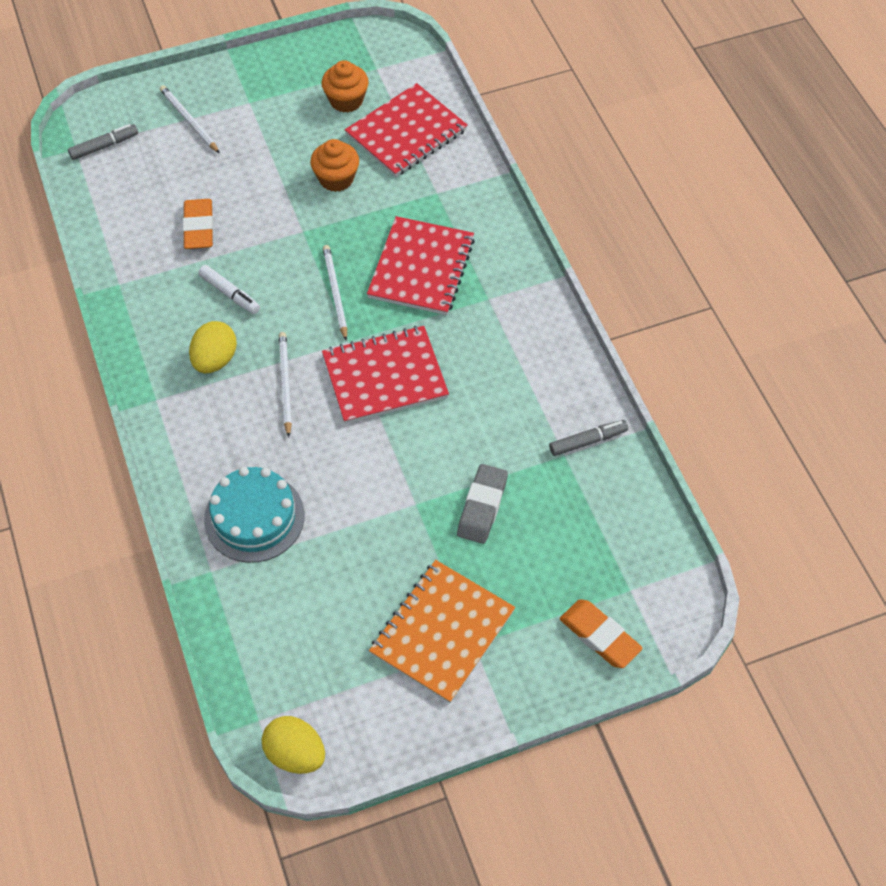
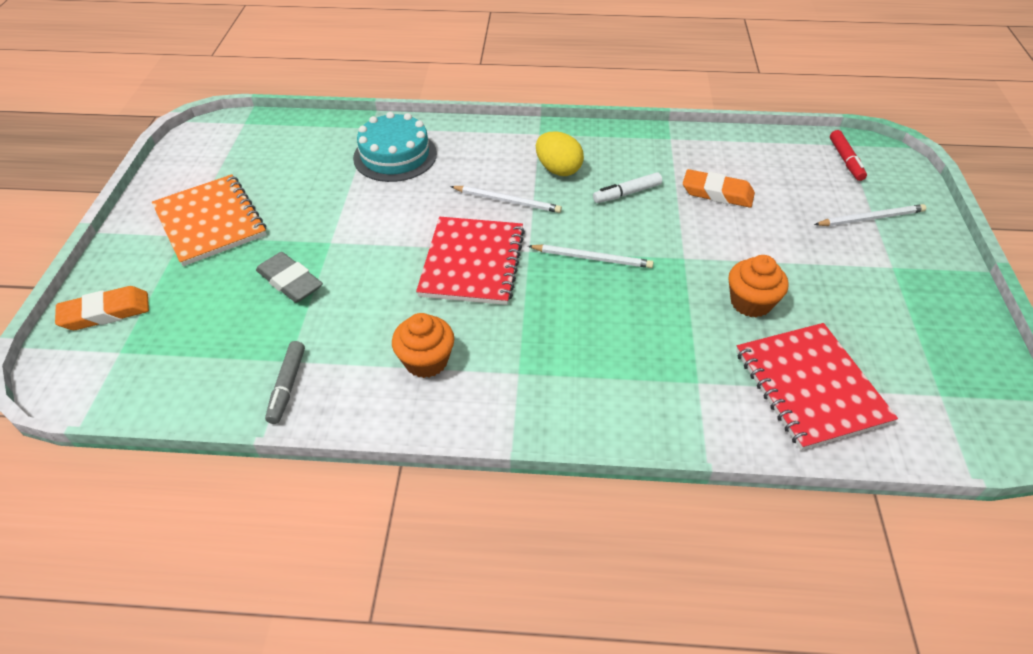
camera: 115 degrees right, 10 degrees down
grey marker [68,124,138,160] -> red marker [830,130,867,181]
yellow egg [262,716,325,774] -> none
orange cupcake [321,60,369,113] -> orange cupcake moved to [392,313,454,378]
red notebook [367,216,475,315] -> none

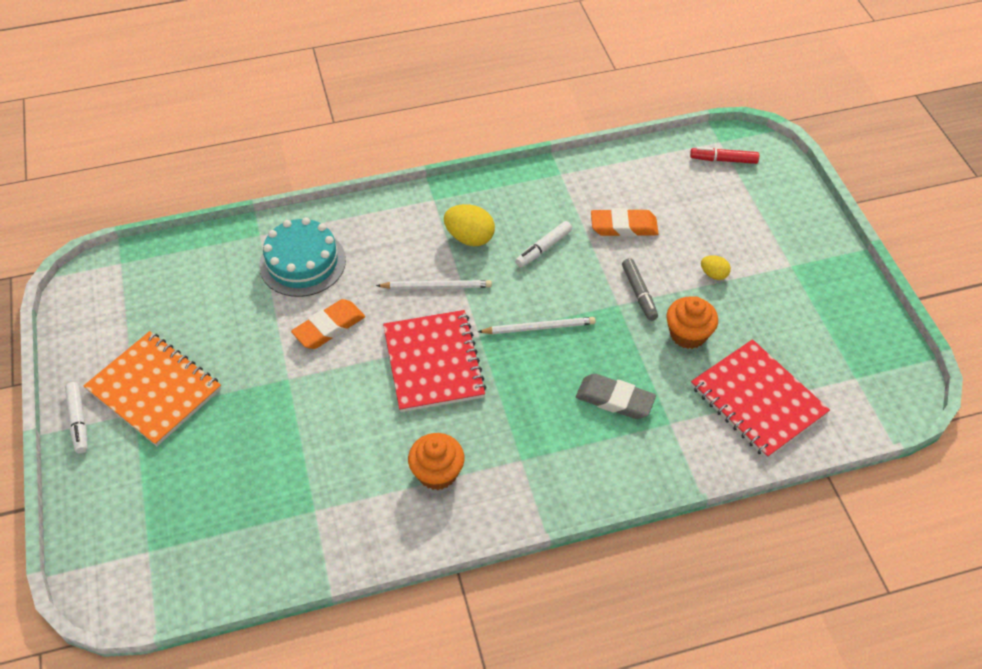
camera: 20 degrees left, 5 degrees up
orange eraser [55,286,149,330] -> orange eraser moved to [291,299,365,349]
grey eraser [256,252,323,303] -> grey eraser moved to [576,374,656,419]
grey marker [265,341,305,424] -> grey marker moved to [622,258,658,321]
white pencil [814,204,926,226] -> none
red marker [830,130,867,181] -> red marker turned 120 degrees clockwise [690,147,759,164]
none -> white marker [65,382,88,454]
none -> yellow egg [701,255,731,280]

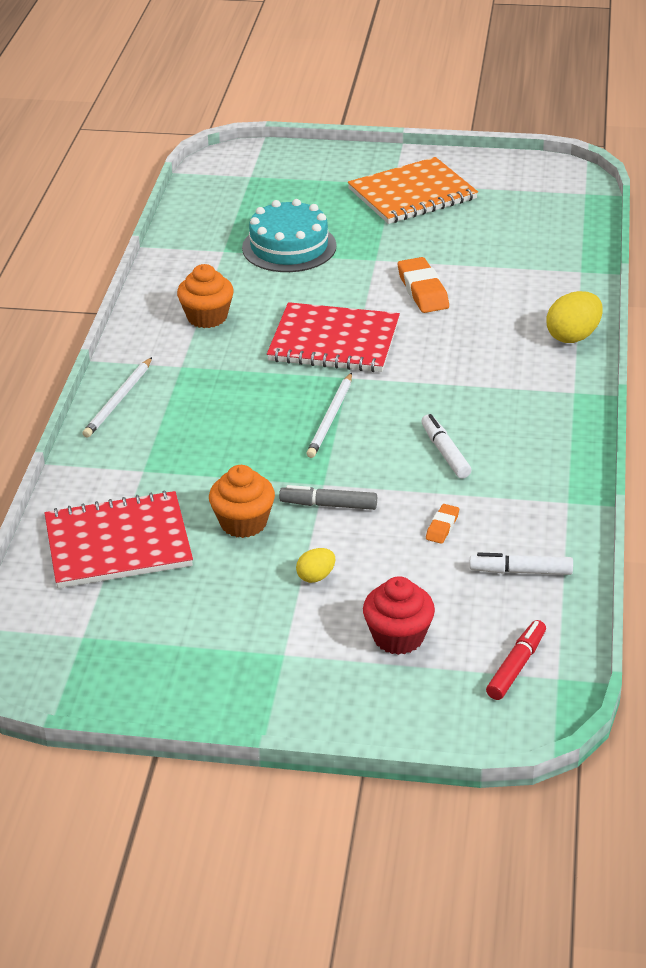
camera: 115 degrees right, 15 degrees down
white marker [65,382,88,454] -> white marker moved to [469,552,573,575]
turquoise cake [259,217,346,297] -> turquoise cake moved to [242,199,337,272]
white pencil [376,280,492,289] -> white pencil moved to [82,357,152,438]
yellow egg [444,204,495,246] -> yellow egg moved to [546,291,603,343]
grey eraser [576,374,656,419] -> none
orange eraser [591,208,659,237] -> orange eraser [426,504,459,544], size x0.53
none -> red cupcake [363,576,435,655]

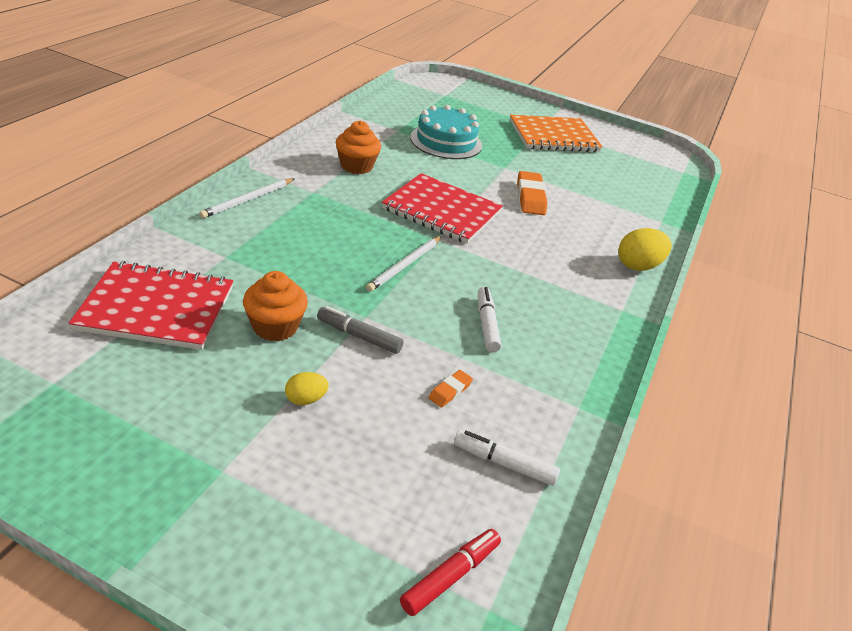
camera: 10 degrees right, 0 degrees up
red cupcake [363,576,435,655] -> none

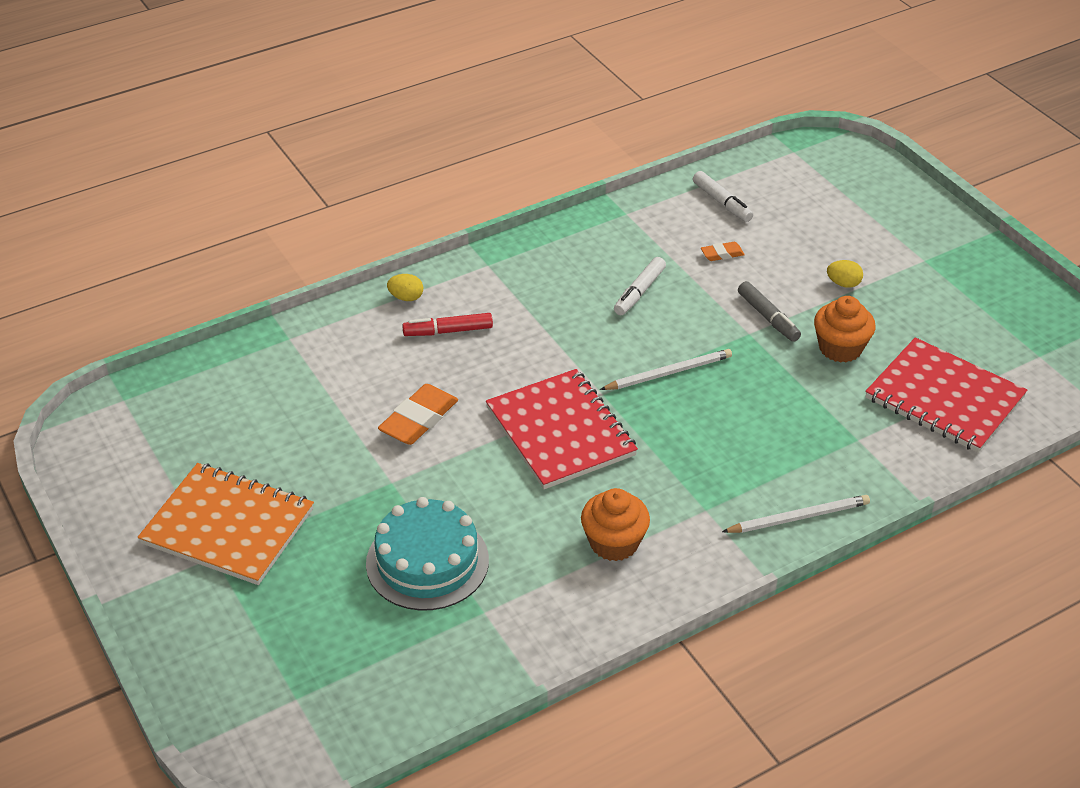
camera: 140 degrees left, 5 degrees up
red marker [400,529,501,616] -> red marker moved to [402,313,493,336]
yellow egg [618,228,672,271] -> yellow egg [387,274,423,301], size x0.56

